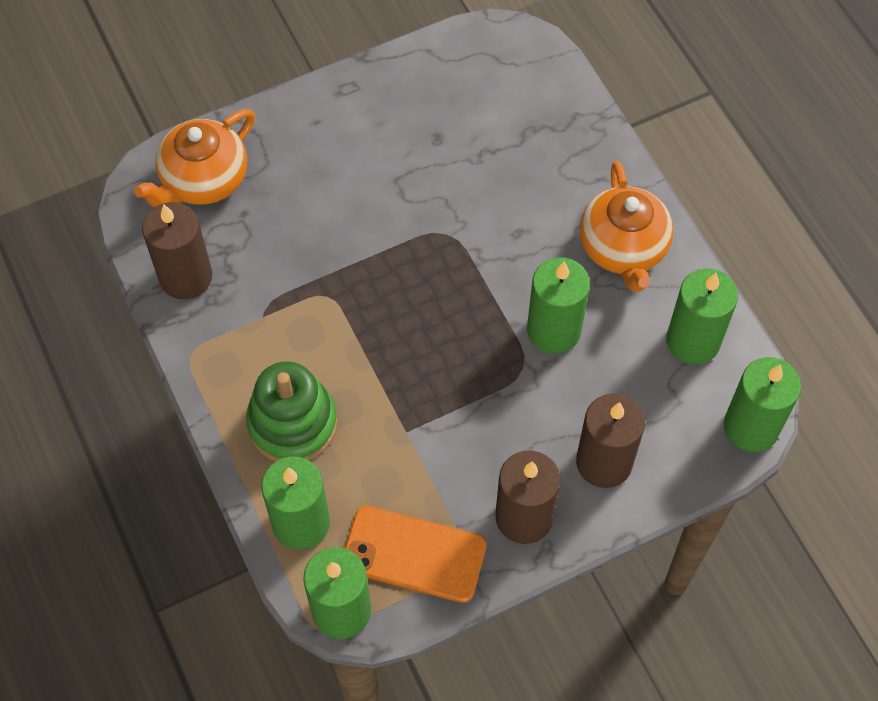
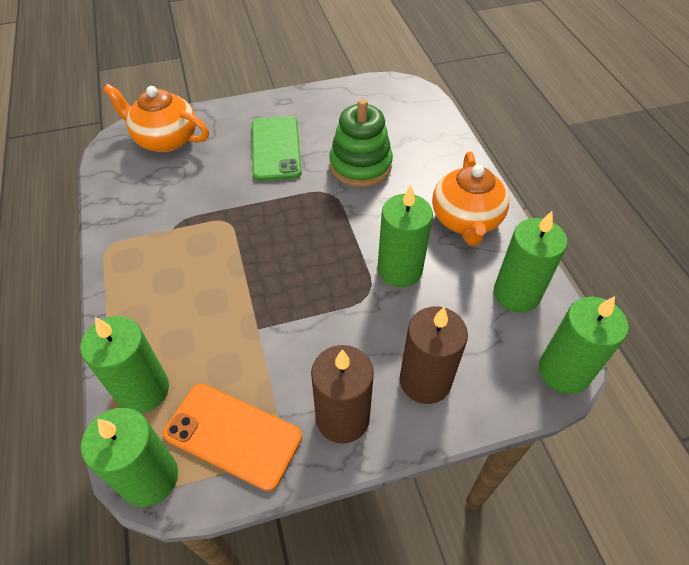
camera: 10 degrees right, 10 degrees down
orange teapot [134,109,255,207] -> orange teapot turned 60 degrees clockwise [103,84,209,152]
brown candle [142,202,212,299] -> none
green stacking toy [246,361,338,462] -> green stacking toy moved to [329,99,393,187]
none -> green phone [252,116,302,181]

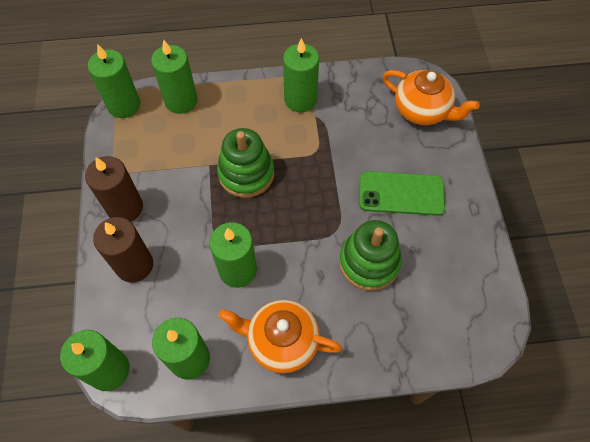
camera: 100 degrees right, 10 degrees up
orange teapot [103,84,209,152] -> orange teapot turned 90 degrees clockwise [383,70,480,125]
orange phone [163,384,302,491] -> none
none -> green stacking toy [217,128,274,198]
none -> green candle [283,38,319,112]

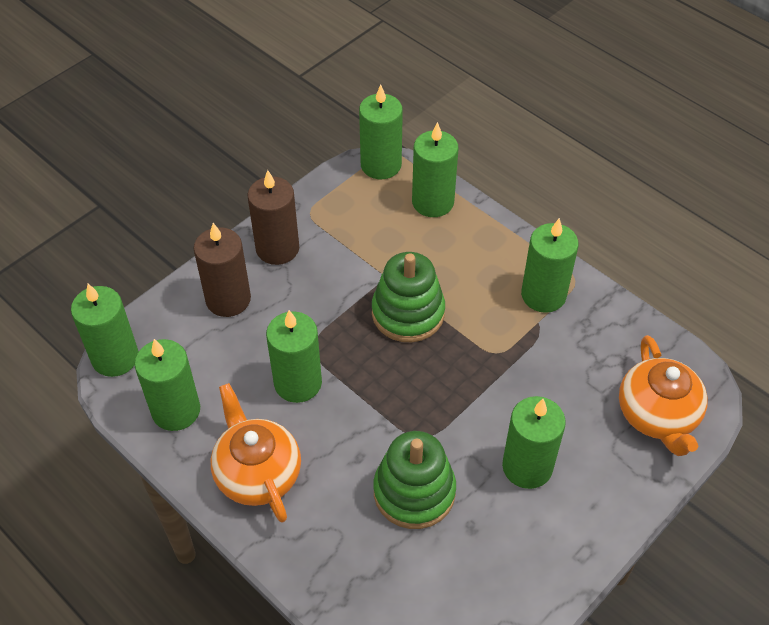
camera: 50 degrees right, 10 degrees down
green phone [359,171,445,216] -> green candle [502,396,566,489]

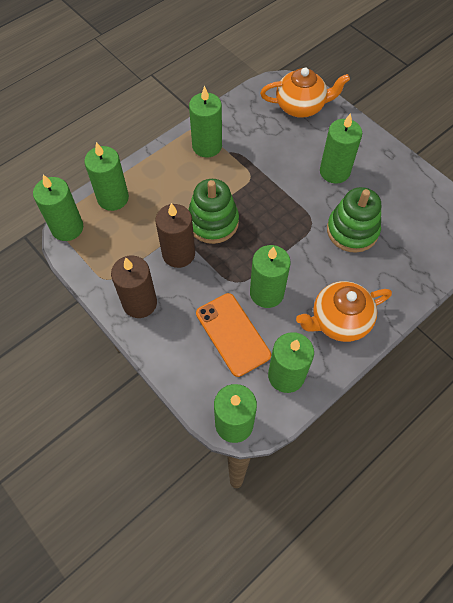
camera: 85 degrees left, 10 degrees up
brown candle [194,223,251,317] -> brown candle moved to [155,203,195,268]
none -> orange phone [196,293,271,377]

